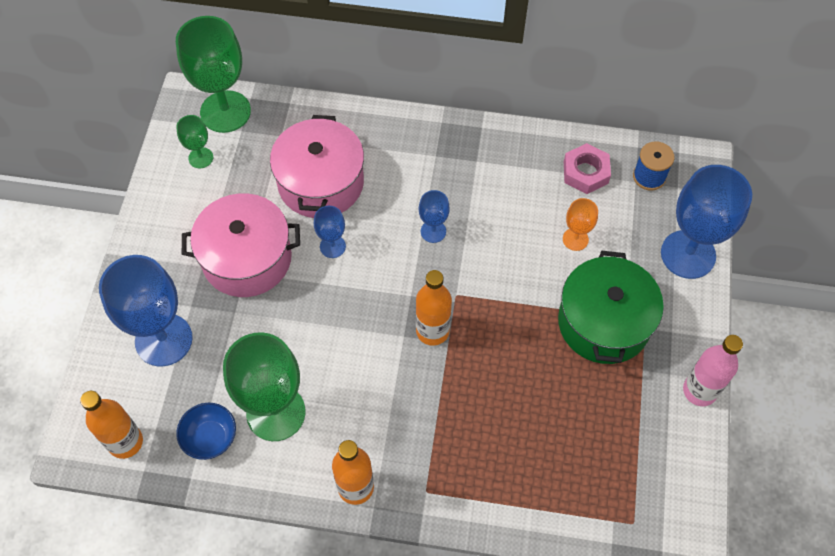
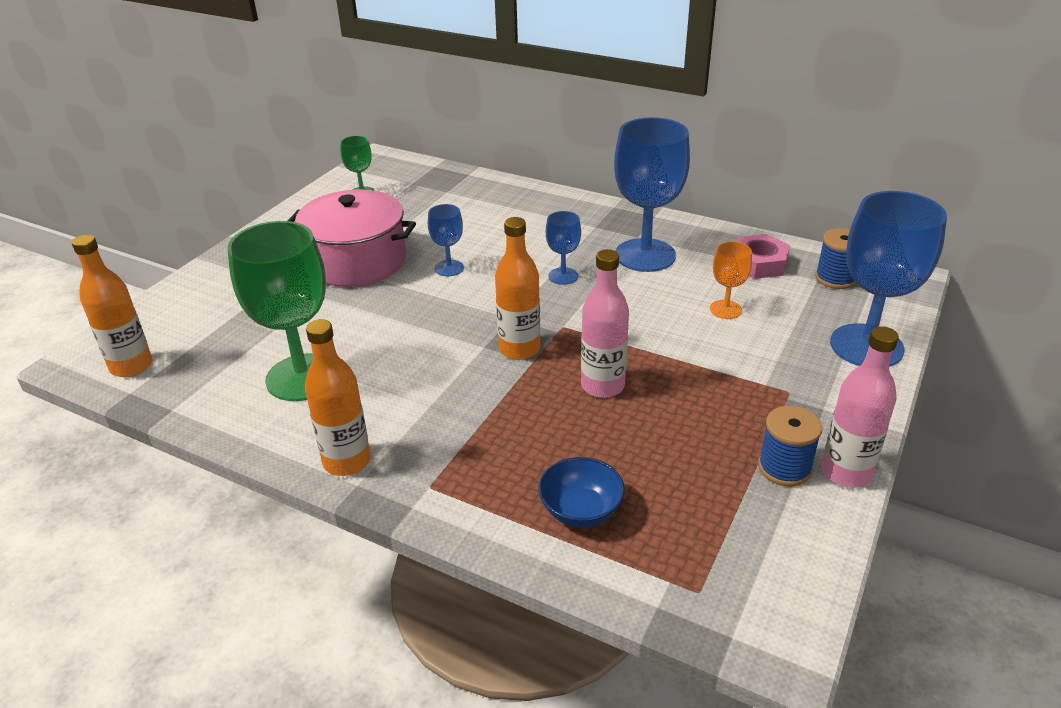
camera: 20 degrees right, 25 degrees down
blue goblet [99,255,193,366] -> blue goblet moved to [614,117,690,272]
green goblet [176,16,251,133] -> none
blue bowl [176,403,236,460] -> blue bowl moved to [538,457,625,527]
pink pot [270,115,364,218] -> none
green pot [558,251,664,364] -> none
none -> pink bottle [581,249,629,398]
none -> blue spool [758,406,822,486]

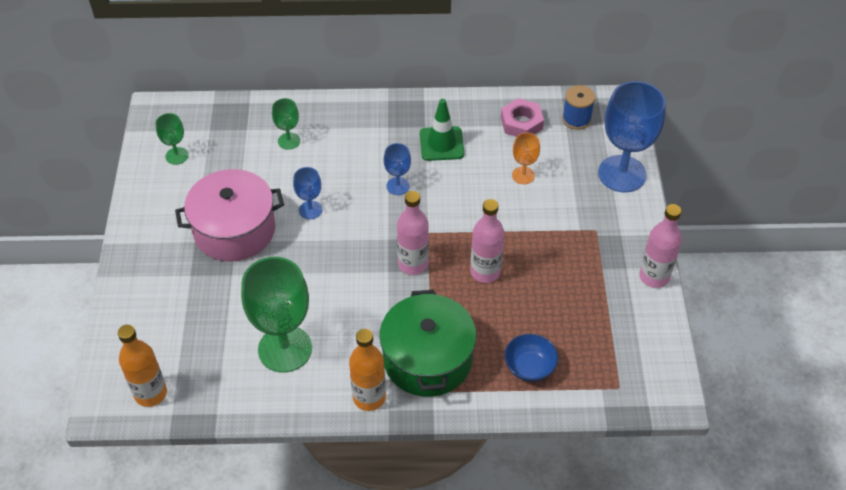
camera: 30 degrees left, 15 degrees up
orange bottle [495,217,540,360] -> pink bottle [397,191,429,275]
blue goblet [614,117,690,272] -> green traffic cone [420,99,464,161]
blue spool [758,406,822,486] -> none
none -> green goblet [272,98,300,150]
none -> green pot [380,290,476,397]

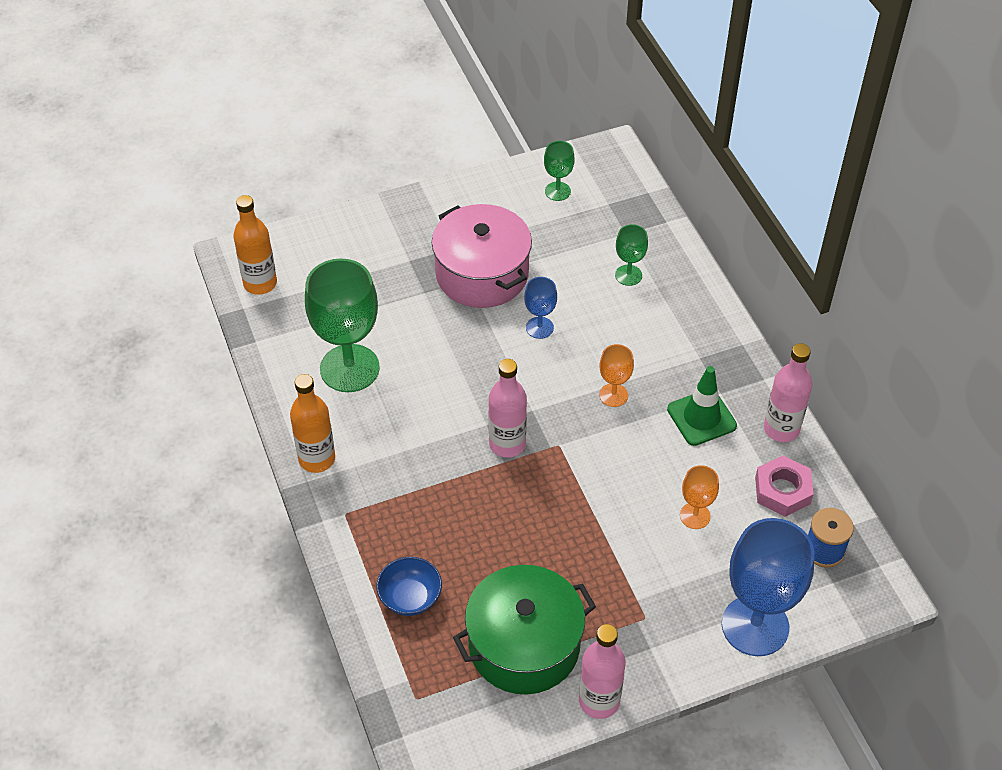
camera: 70 degrees right, 0 degrees up
green pot [380,290,476,397] -> green pot moved to [453,565,596,694]
blue goblet [384,143,411,195] -> orange goblet [599,344,634,407]
pink bottle [470,199,505,283] -> pink bottle moved to [764,343,812,442]

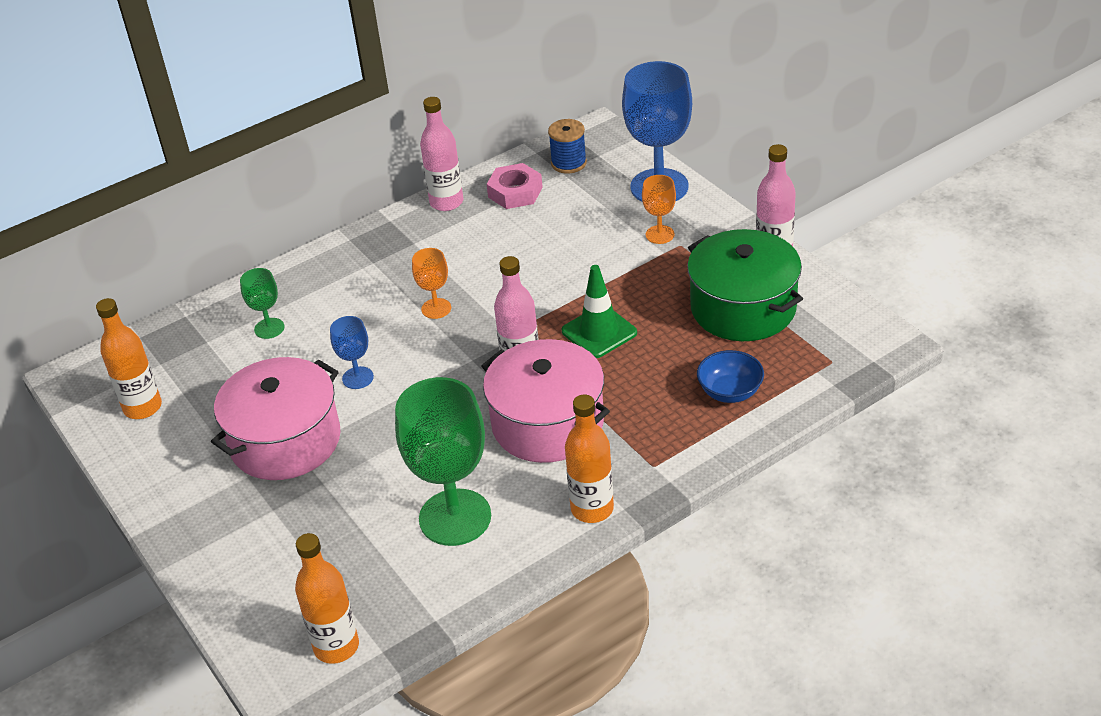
camera: 100 degrees left, 10 degrees down
green goblet [544,141,575,201] -> orange bottle [96,298,162,419]
green traffic cone [667,366,737,446] -> green traffic cone moved to [562,265,637,358]
orange goblet [680,465,719,529] -> orange goblet moved to [642,175,676,244]
none -> pink pot [482,339,610,463]

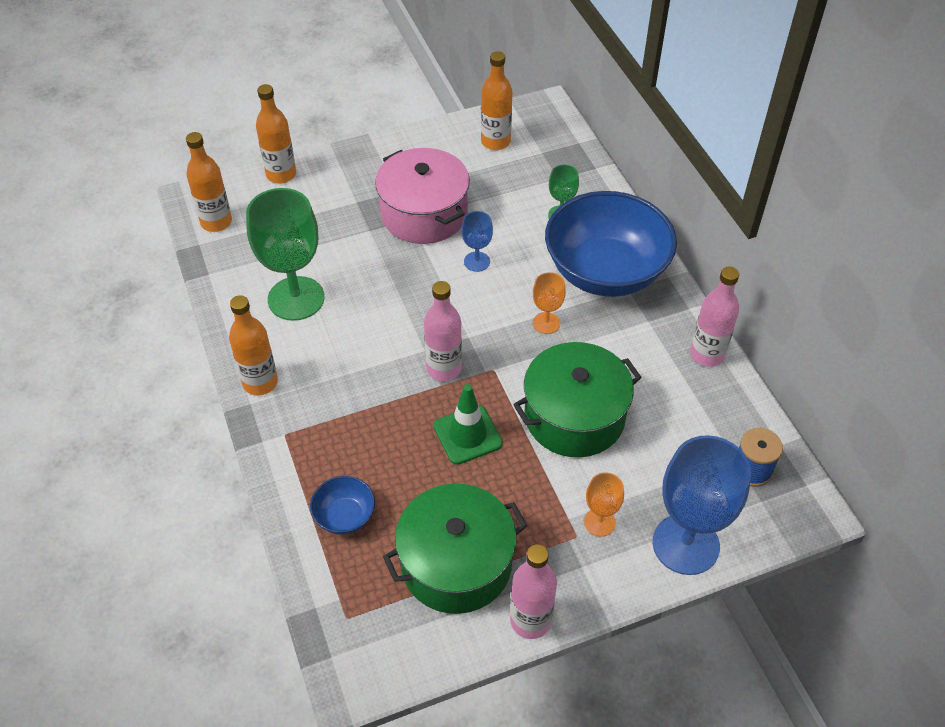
camera: 100 degrees right, 10 degrees up
pink pot [482,339,610,463] -> none
pink nut [487,163,543,209] -> none
none -> orange bottle [256,84,296,183]
none -> green pot [513,342,642,457]
none -> blue bowl [545,191,677,297]

